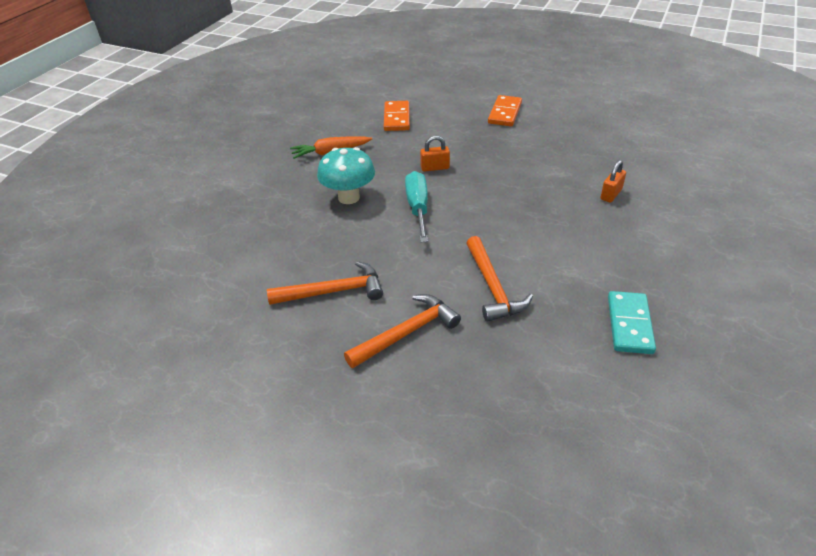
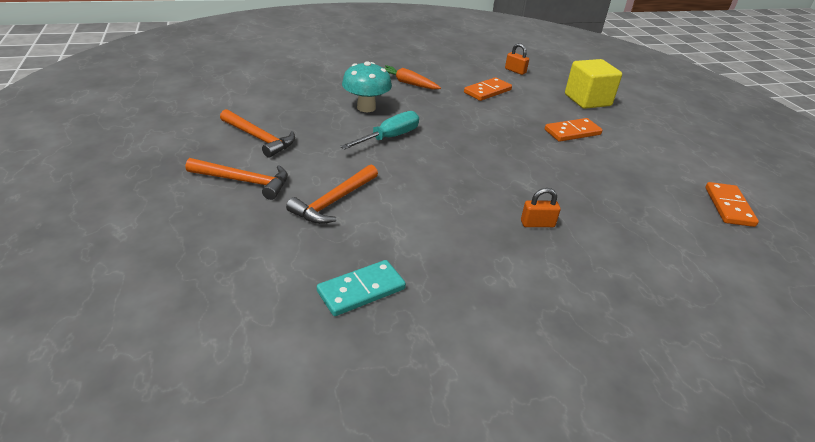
camera: 45 degrees right, 5 degrees down
orange padlock [420,136,450,172] -> orange padlock moved to [505,43,529,75]
none -> yellow cube [565,59,622,109]
none -> orange domino [705,182,759,227]

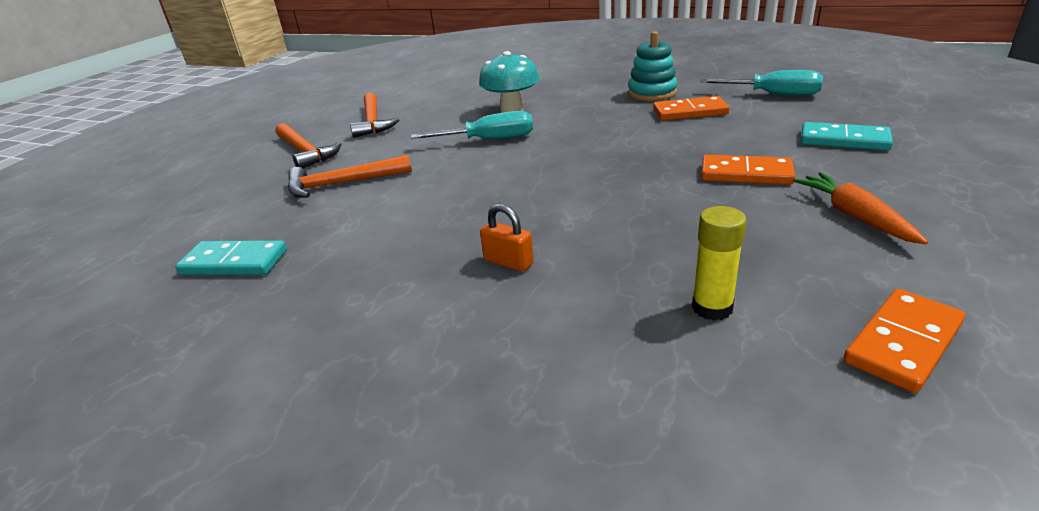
camera: 45 degrees right, 5 degrees down
orange carrot [384,65,441,89] -> orange carrot moved to [793,172,928,244]
orange padlock [505,43,529,75] -> turquoise screwdriver [700,70,823,96]
yellow cube [565,59,622,109] -> turquoise domino [801,122,893,151]
none -> turquoise stacking toy [628,31,678,101]
none -> yellow glue stick [692,206,747,321]

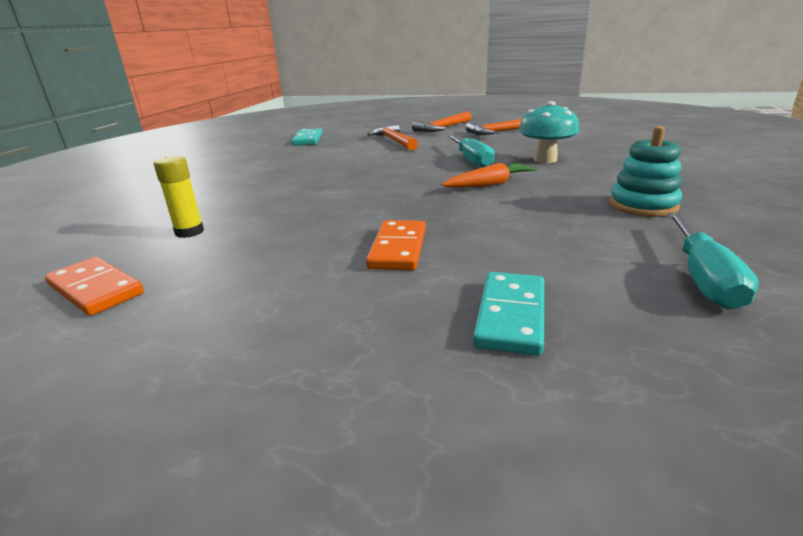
camera: 80 degrees right, 5 degrees down
orange padlock [480,204,534,272] -> none
orange domino [653,96,729,120] -> none
orange carrot [793,172,928,244] -> orange carrot moved to [442,163,538,188]

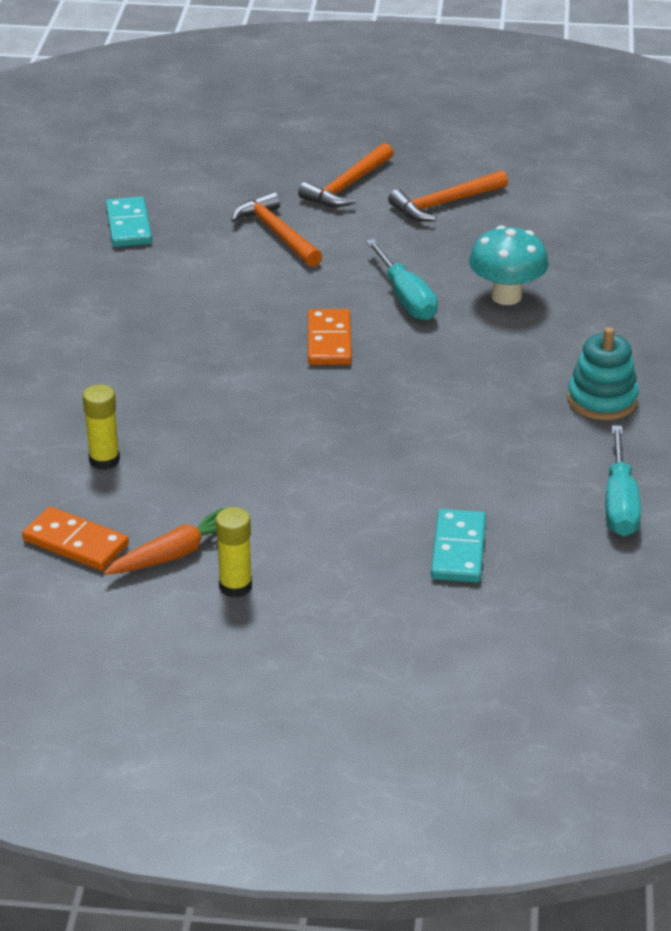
camera: 10 degrees left, 10 degrees up
orange domino [366,220,426,270] -> orange domino moved to [308,309,352,365]
orange carrot [442,163,538,188] -> orange carrot moved to [104,508,224,575]
none -> yellow glue stick [216,507,252,597]

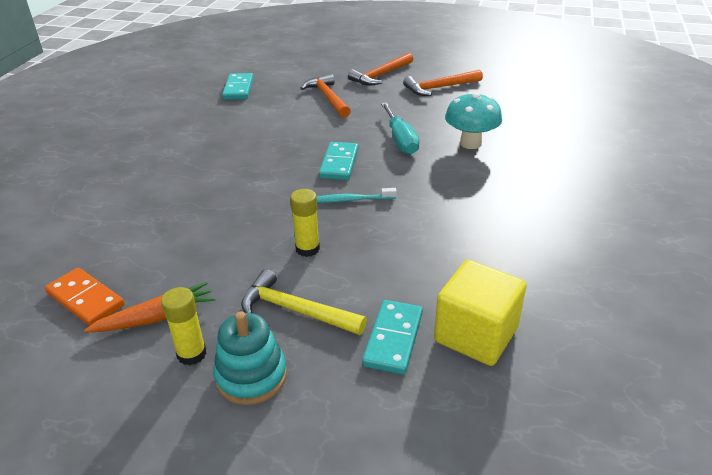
camera: 10 degrees right, 0 degrees up
yellow glue stick [83,385,120,470] -> yellow glue stick moved to [290,189,320,257]
orange domino [308,309,352,365] -> turquoise domino [319,142,358,180]
turquoise stacking toy [567,327,639,420] -> turquoise stacking toy moved to [213,312,287,405]
turquoise screwdriver [606,425,641,536] -> none
none -> yellow hammer [241,269,367,335]
none -> turquoise toothbrush [317,188,397,203]
none -> yellow cube [434,260,526,366]

